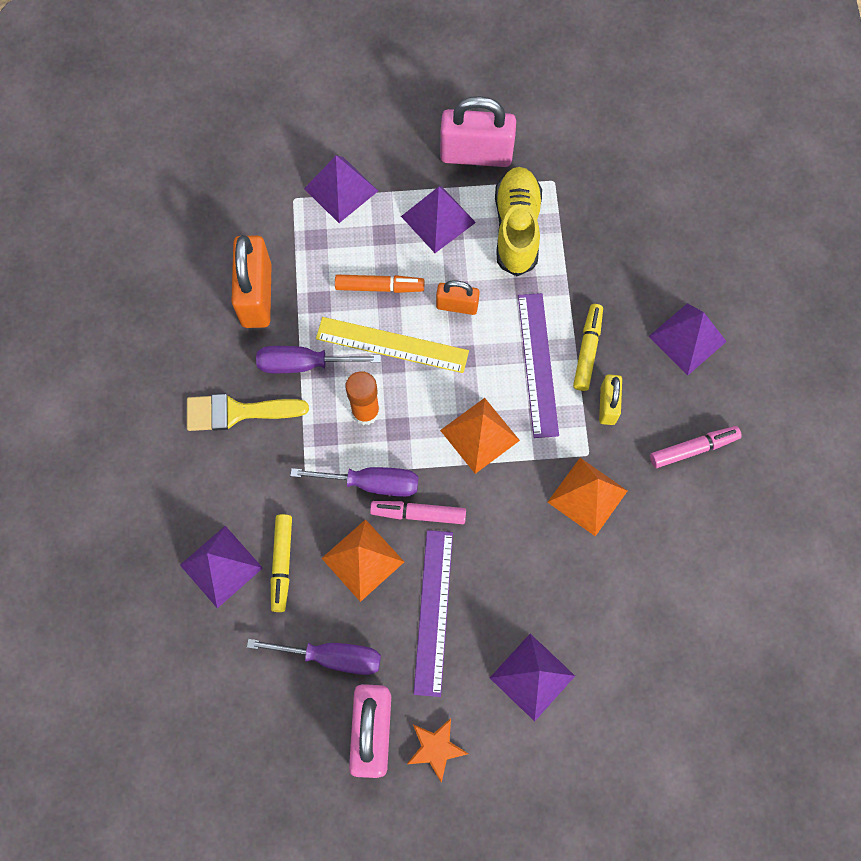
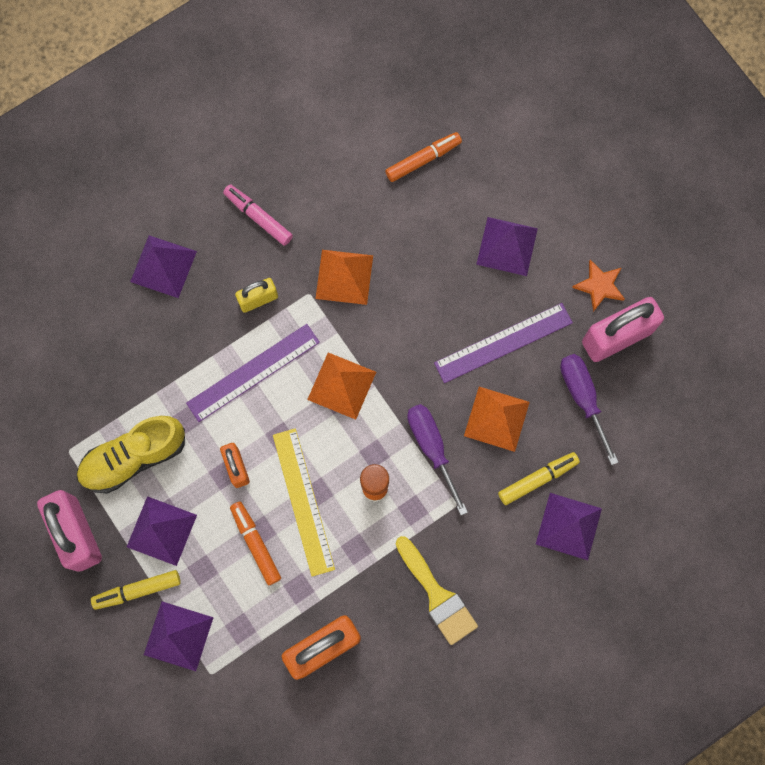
camera: 120 degrees left, 5 degrees up
purple screwdriver [256,346,381,373] -> none
pink marker [370,501,466,524] -> none
yellow marker [573,304,603,391] -> yellow marker moved to [91,570,181,610]
none -> orange marker [385,132,462,182]

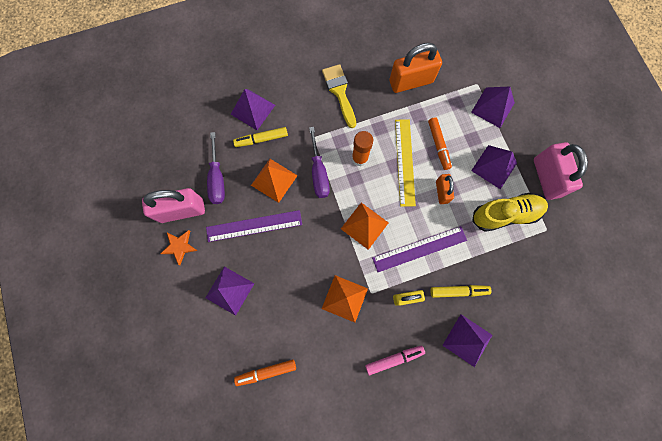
camera: 165 degrees left, 0 degrees up
yellow marker [91,570,181,610] -> yellow marker moved to [430,285,492,298]
pink marker [223,184,293,246] -> pink marker turned 75 degrees counterclockwise [365,346,425,375]

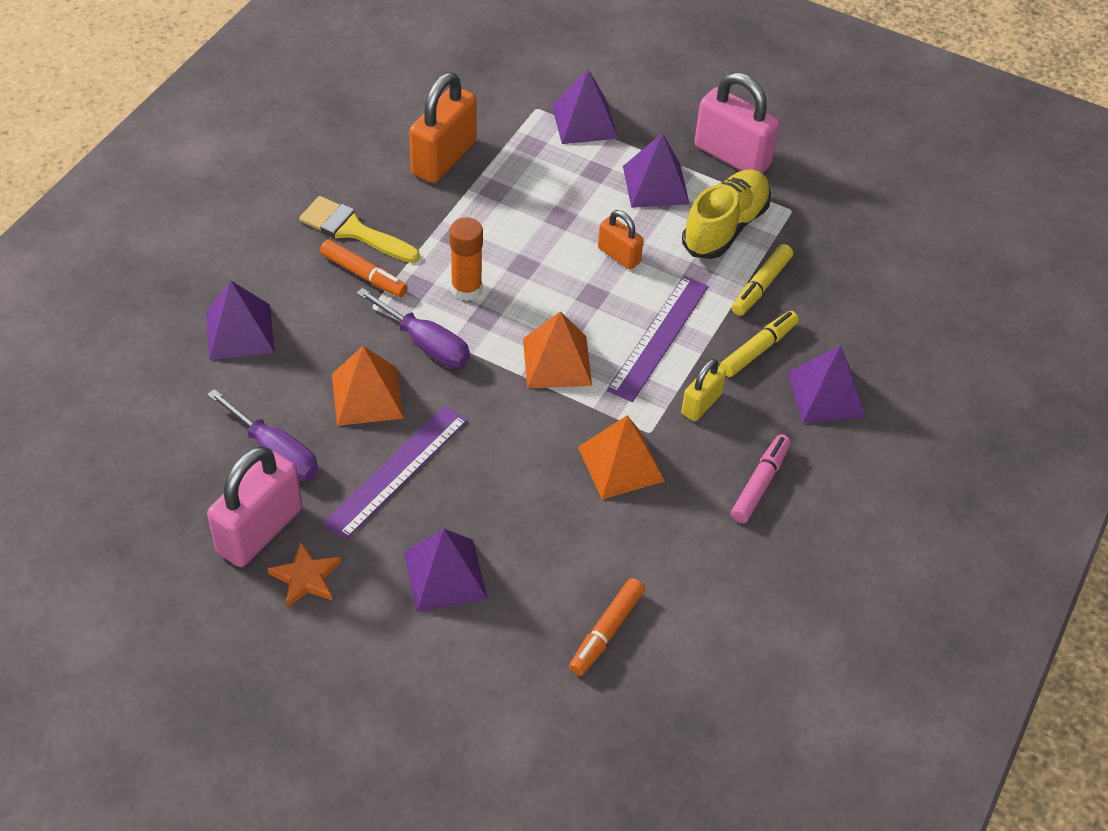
camera: 45 degrees left, 25 degrees down
yellow marker [233,127,288,147] -> yellow marker moved to [732,244,793,316]
yellow ruler [395,119,416,207] -> none
orange marker [428,117,452,170] -> orange marker moved to [320,240,407,297]

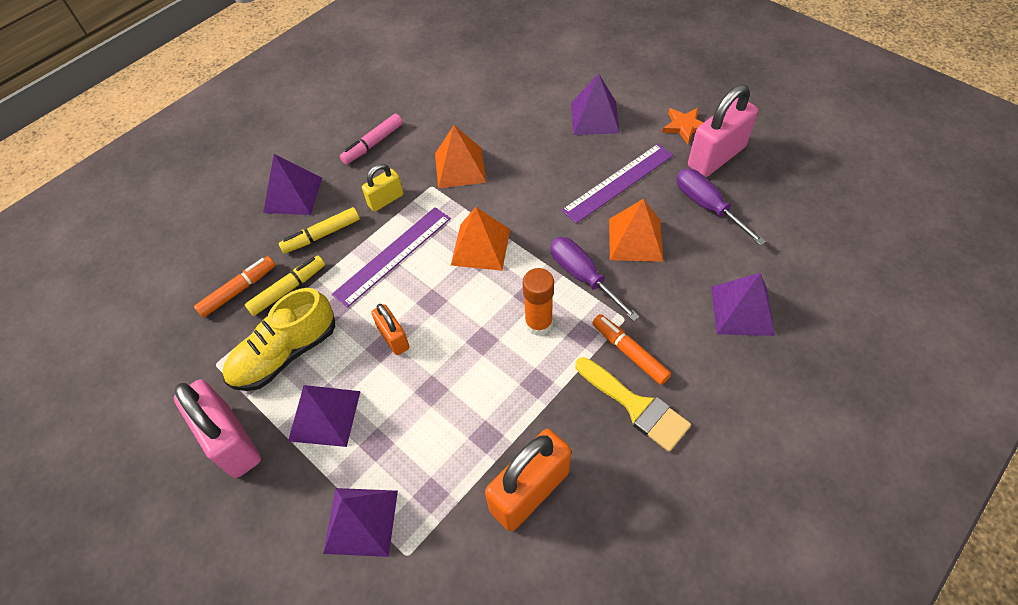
camera: 160 degrees left, 5 degrees up
orange marker [569,578,645,676] -> orange marker moved to [194,256,275,318]

